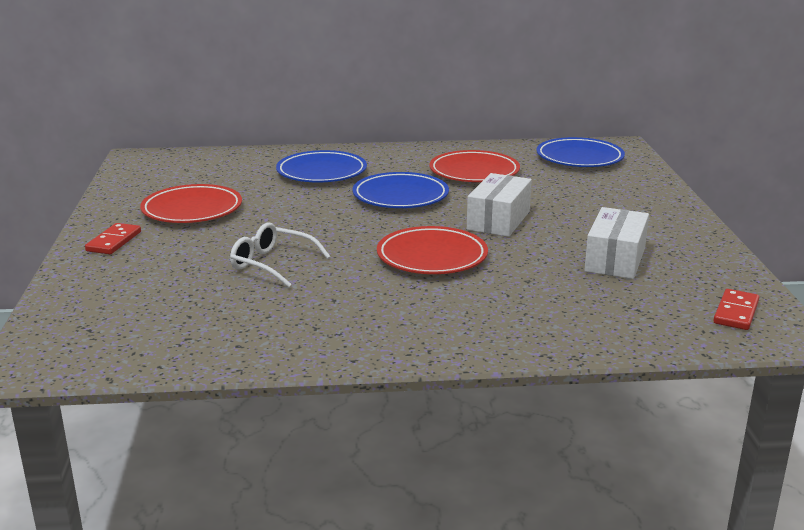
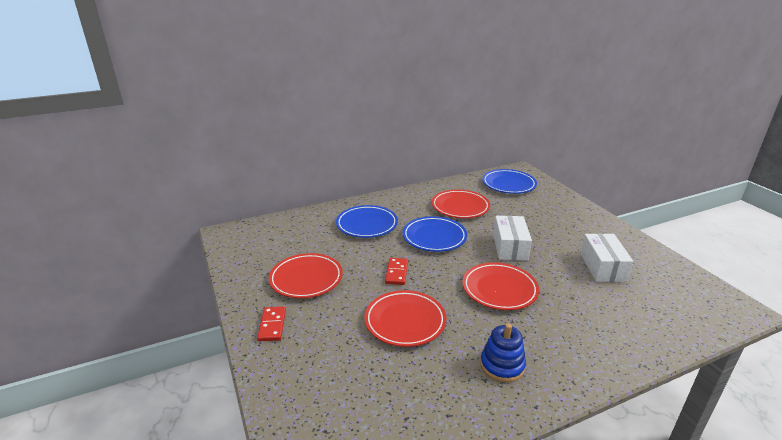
camera: 20 degrees left, 5 degrees up
white glasses [230,222,330,288] -> red plate [365,290,446,347]
red domino [713,289,759,330] -> red domino moved to [385,258,408,285]
none -> blue stacking toy [480,323,526,383]

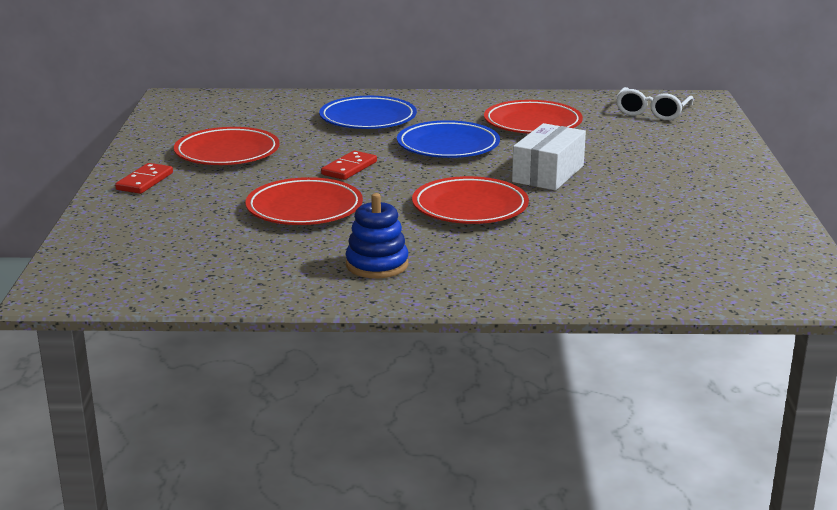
camera: 25 degrees right, 5 degrees down
blue plate [482,169,537,194] -> white glasses [616,87,694,120]
white box [580,233,633,282] -> none

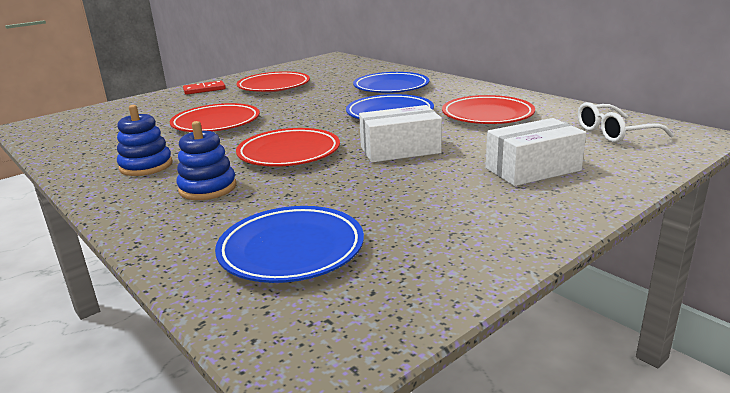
camera: 50 degrees right, 0 degrees up
red domino [321,151,377,180] -> none
none -> blue stacking toy [176,121,236,200]
none -> blue plate [215,206,364,283]
none -> white box [486,118,586,186]

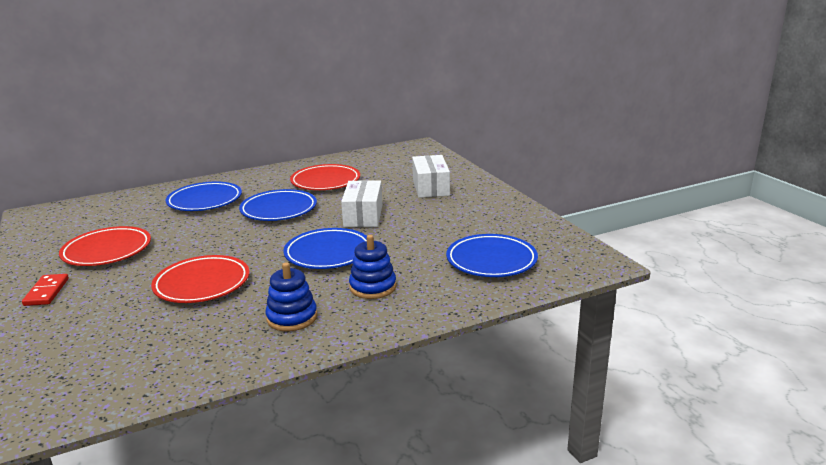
camera: 75 degrees left, 0 degrees up
red plate [236,128,340,167] -> blue plate [283,228,367,269]
white glasses [578,102,674,143] -> none

